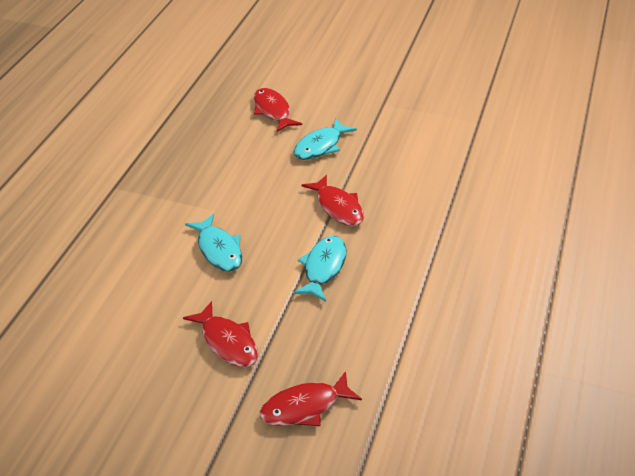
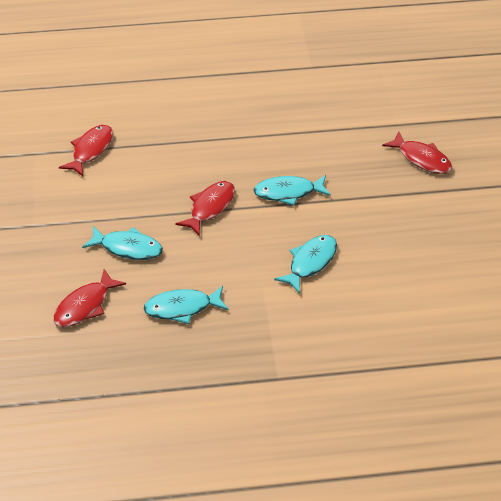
camera: 115 degrees left, 5 degrees up
red fish [183,301,258,367] -> red fish moved to [59,125,113,176]
none -> turquoise fish [144,286,229,324]

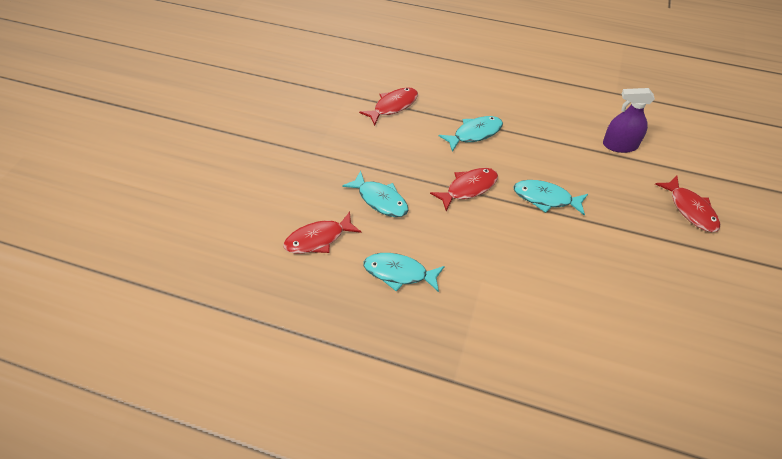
camera: 25 degrees right, 5 degrees up
turquoise fish [274,235,337,294] -> turquoise fish moved to [439,116,503,152]
none -> purple spray bottle [603,88,655,153]

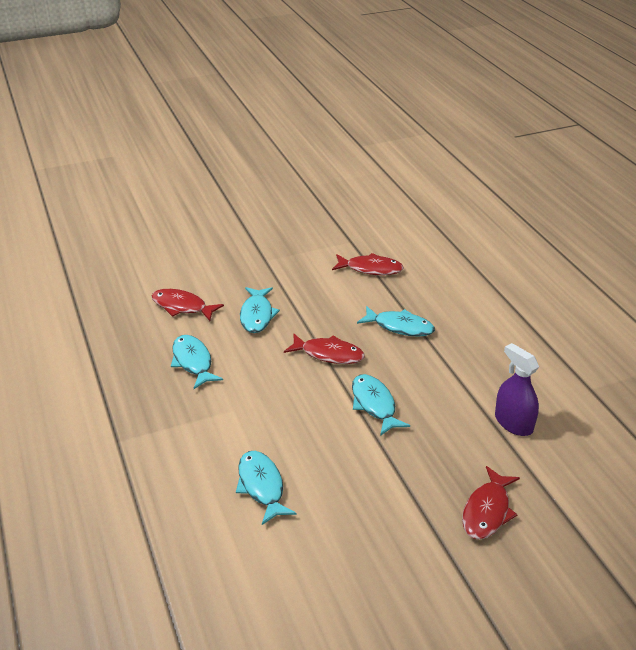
camera: 50 degrees right, 15 degrees down
none -> turquoise fish [236,451,297,525]

